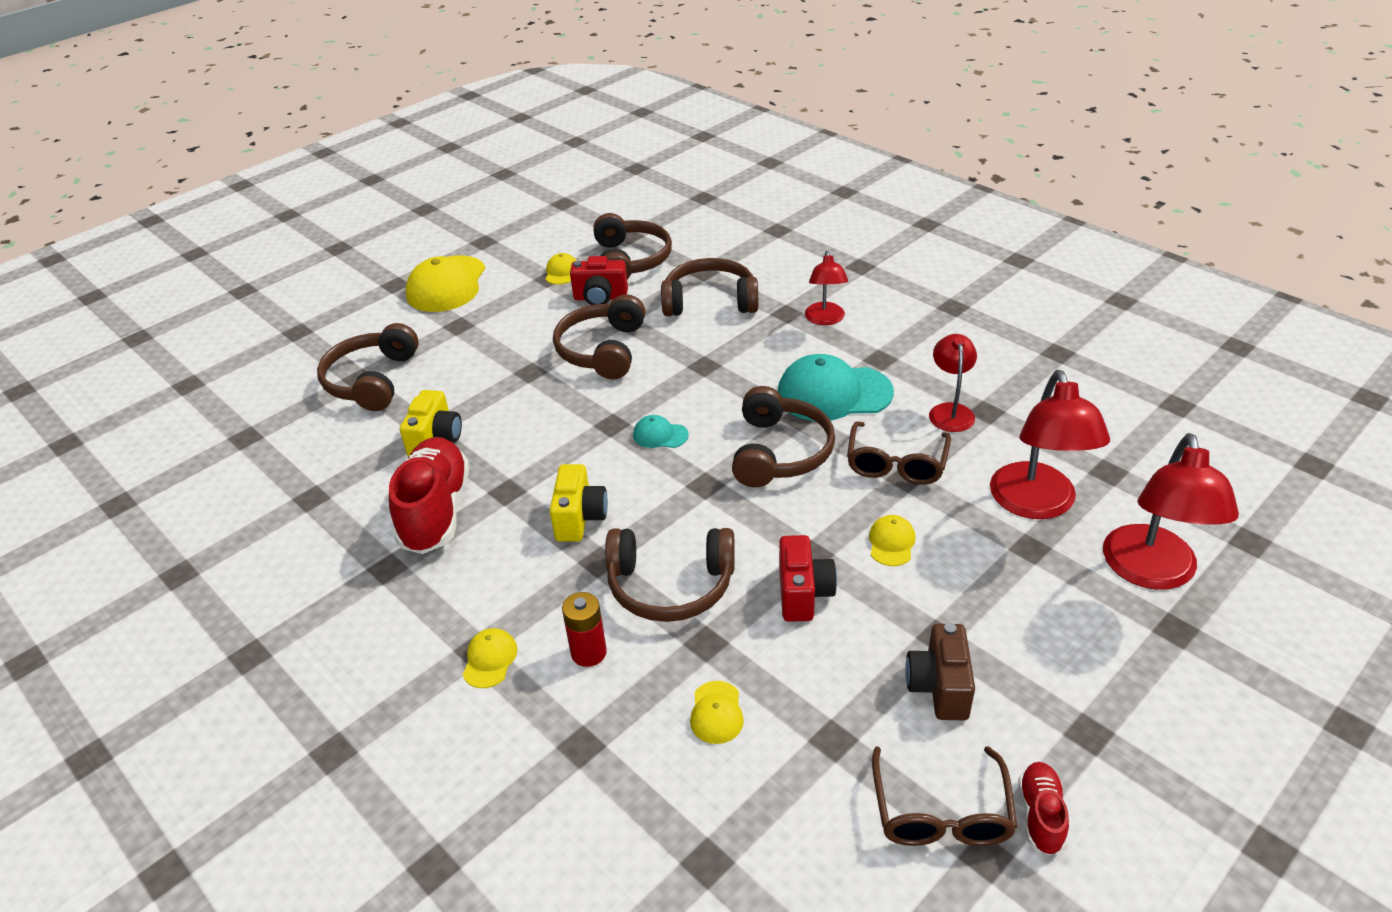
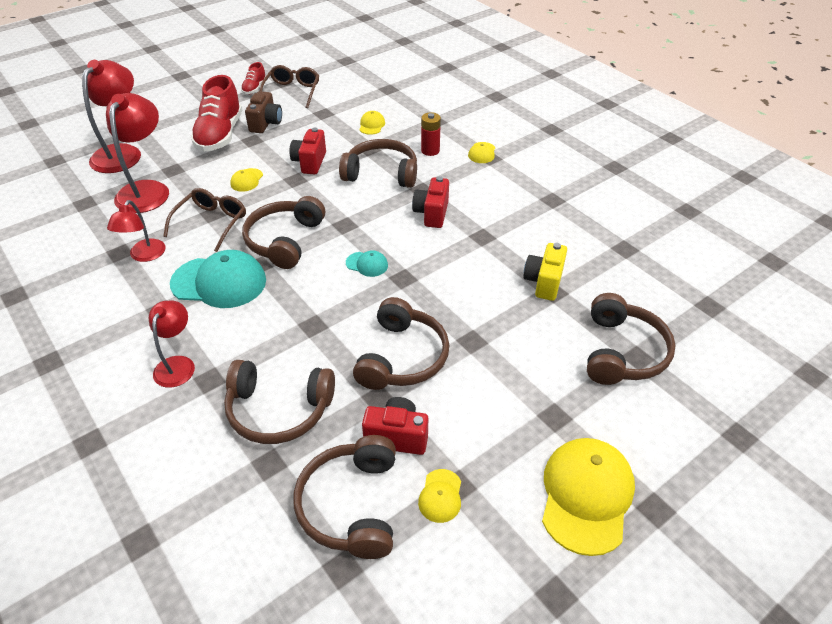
camera: 175 degrees left, 5 degrees up
red shoe [389,437,470,554] -> red shoe moved to [191,75,242,152]
yellow camera [550,464,608,541] -> red camera [412,176,449,228]

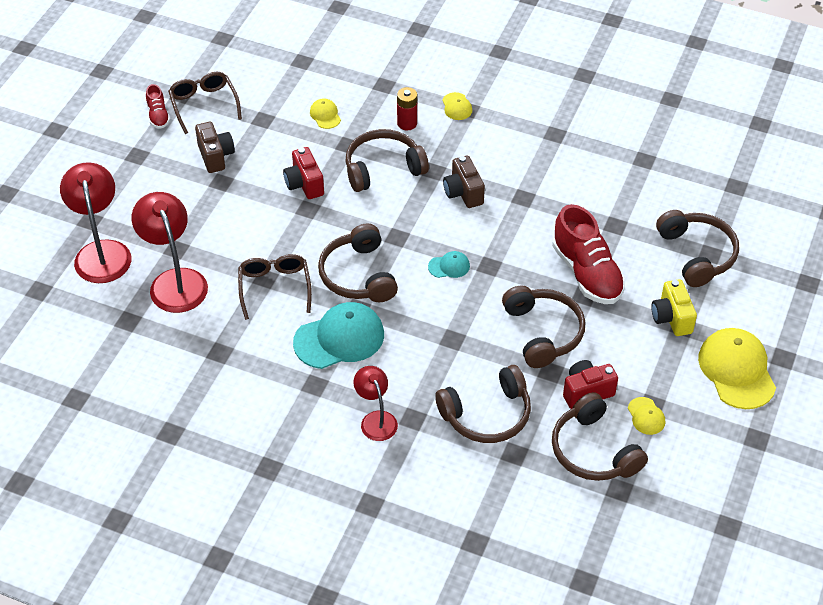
camera: 30 degrees left, 5 degrees up
red lamp [107,200,165,262] -> none
red shoe [191,75,242,152] -> red shoe moved to [552,204,626,304]
yellow cap [230,168,263,192] -> none
red camera [412,176,449,228] -> brown camera [443,156,485,208]
yellow camera [523,243,567,301] -> yellow camera moved to [651,279,697,336]

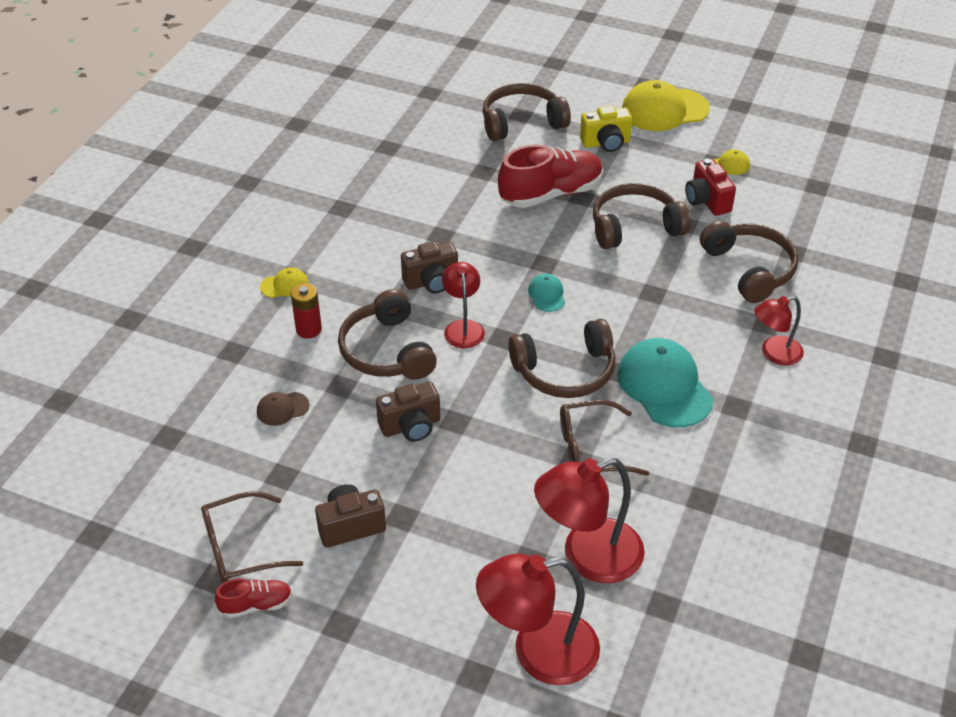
camera: 90 degrees left, 5 degrees down
red camera [283,147,324,199] -> brown camera [376,382,440,442]
yellow cap [310,98,341,129] -> brown cap [257,392,309,426]
brown headphones [552,392,648,481] -> none
none -> red lamp [442,262,485,348]

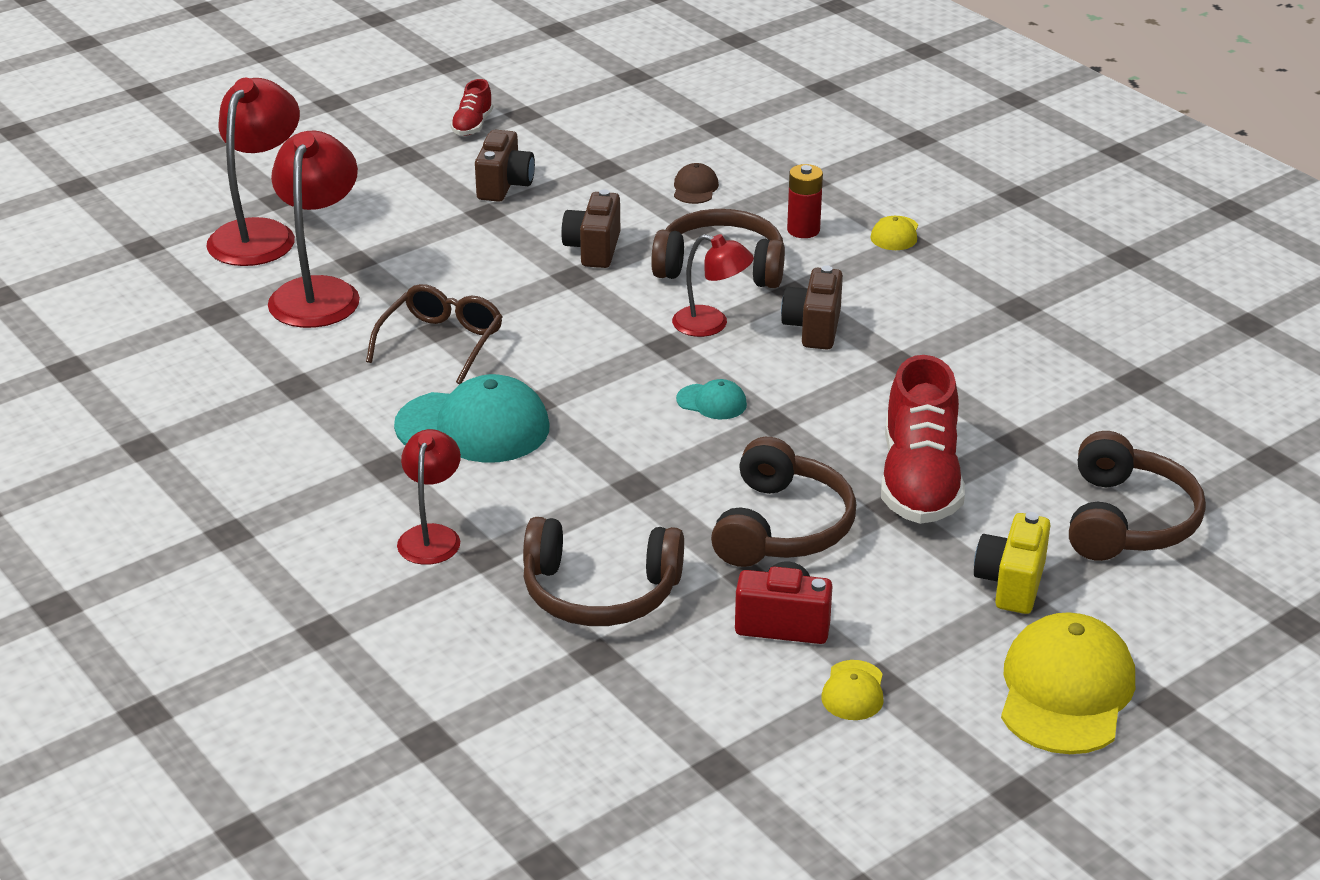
camera: 120 degrees right, 10 degrees down
brown glasses [201,491,303,583] -> none
brown headphones [509,319,616,398] -> none

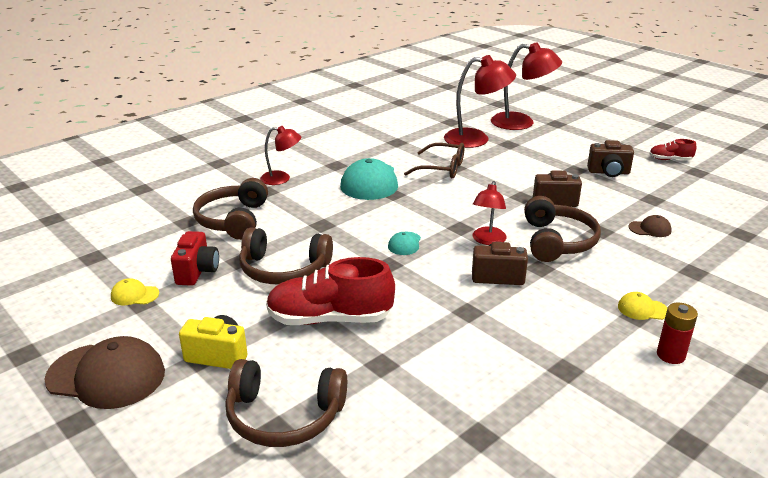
camera: 85 degrees right, 5 degrees down
red battery [787,164,823,238] -> red battery moved to [657,303,698,364]
yellow cap [1001,612,1135,754] -> brown cap [45,336,165,409]

